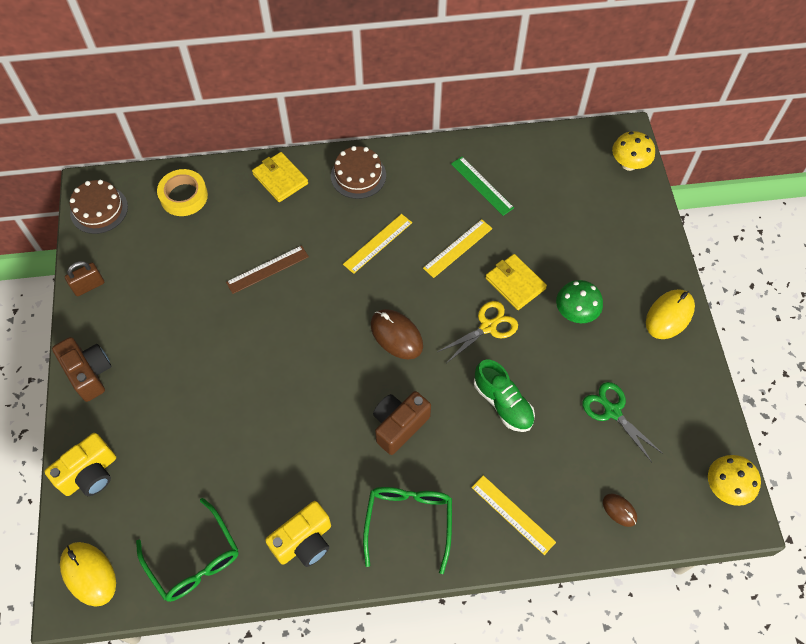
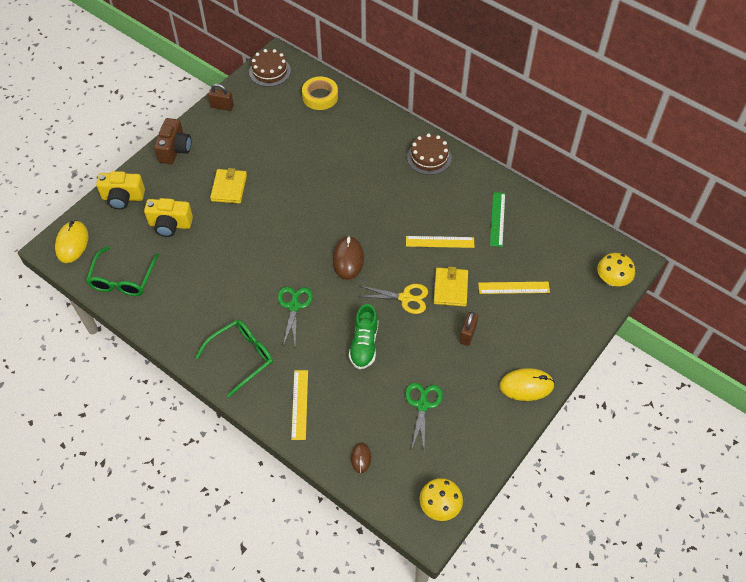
camera: 45 degrees right, 5 degrees down
brown ruler [226,245,309,294] -> none
yellow wallet [252,152,308,202] -> yellow wallet moved to [210,168,247,203]
yellow camera [265,501,331,567] -> yellow camera moved to [144,198,193,237]
yellow ruler [343,214,412,274] -> yellow ruler moved to [478,282,550,294]
brown camera [373,391,431,455] -> green scissors [278,287,313,346]
green mushroom [556,280,603,323] -> brown padlock [460,312,478,346]

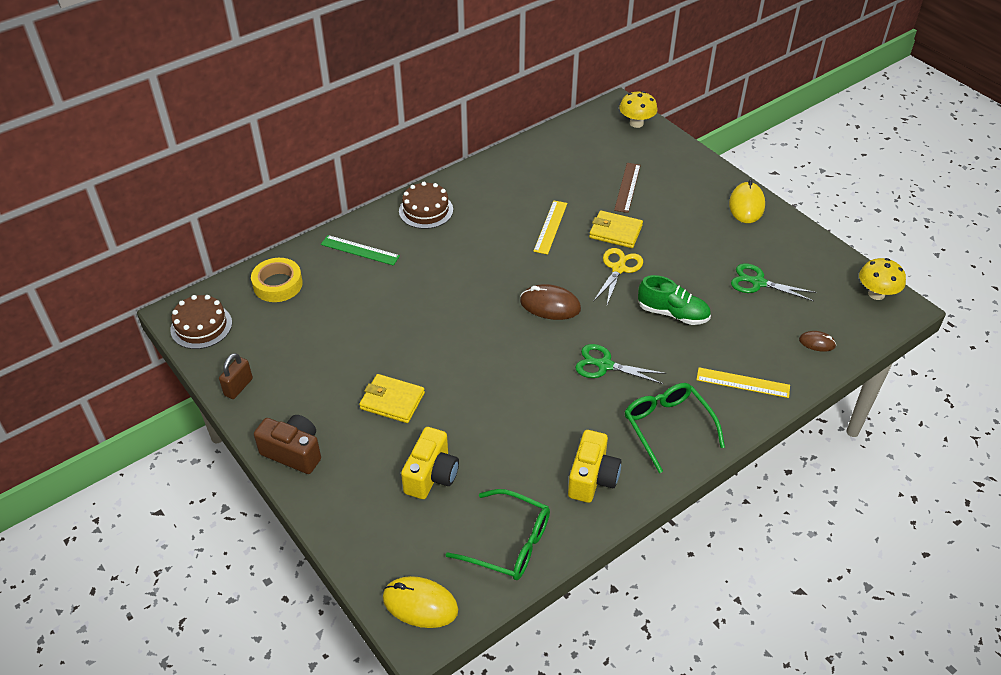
camera: 75 degrees left, 10 degrees down
yellow camera [96,171,145,210] -> yellow camera moved to [568,430,621,503]
brown padlock [460,312,478,346] -> none
yellow ruler [478,282,550,294] -> brown ruler [614,163,641,213]
green ruler [490,192,505,247] -> green ruler moved to [321,235,400,266]

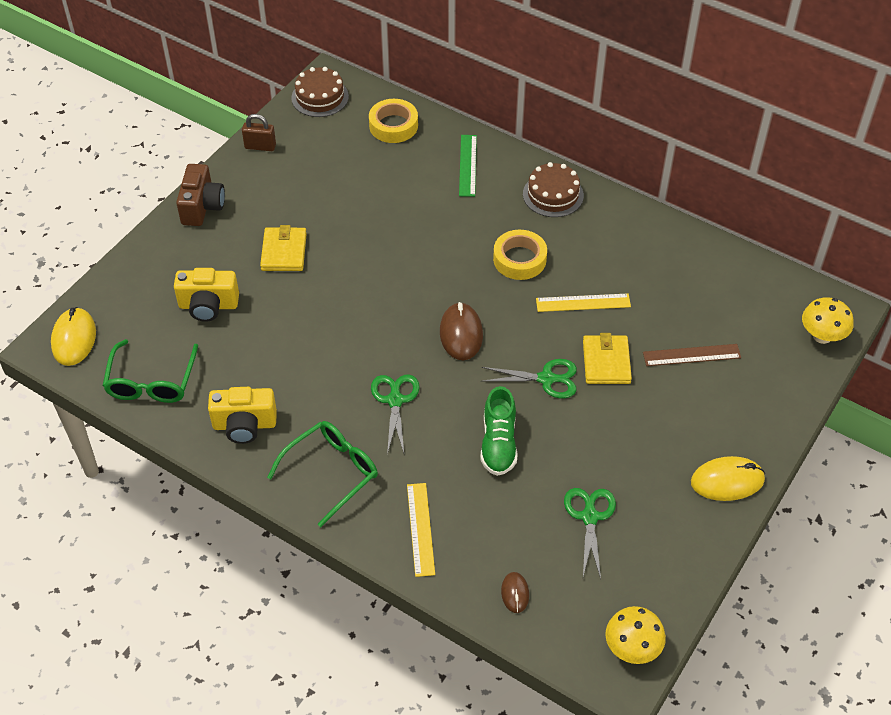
camera: 70 degrees right, 5 degrees up
yellow scissors [593,248,643,305] -> green scissors [481,359,577,398]
none -> yellow tape [493,230,547,280]

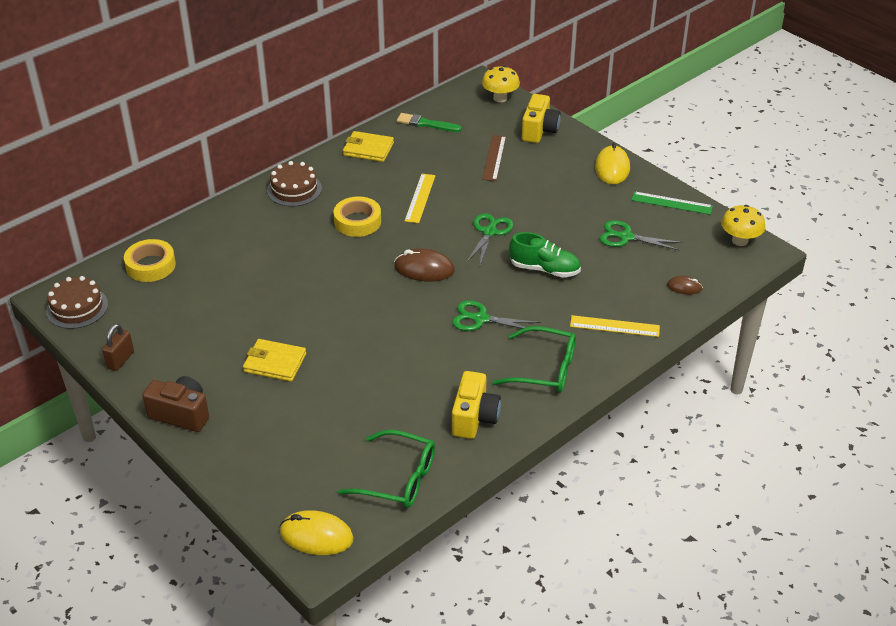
camera: 75 degrees left, 10 degrees down
yellow camera [174,268,239,322] -> yellow camera moved to [522,94,561,143]
green glasses [267,421,378,527] -> green glasses turned 135 degrees clockwise [492,326,576,393]
green ruler [459,135,477,197] -> green ruler moved to [631,191,713,215]
yellow wallet [583,333,632,384] -> yellow wallet moved to [343,131,394,162]
none -> green brush [397,113,462,132]

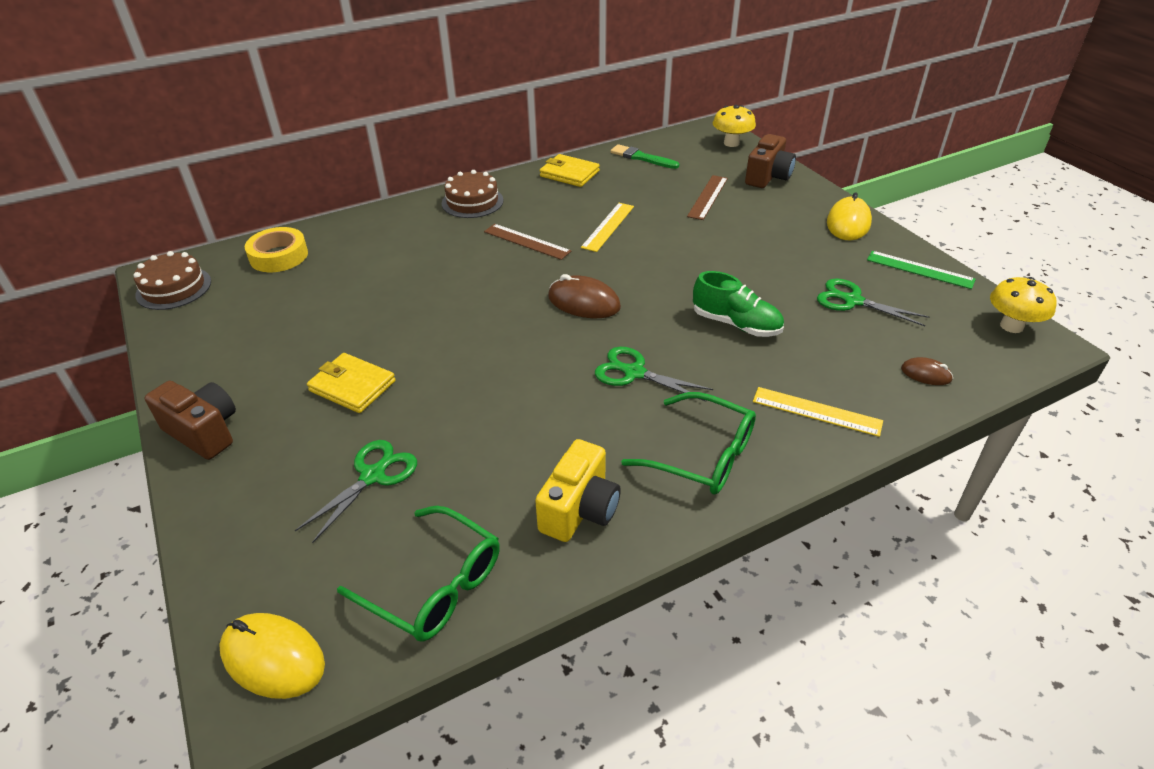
camera: 15 degrees right, 0 degrees up
brown padlock [102,324,134,371] -> none
yellow tape [334,196,381,237] -> brown ruler [484,224,571,260]
green scissors [466,213,513,265] -> green scissors moved to [295,440,417,543]
yellow camera [522,94,561,143] -> brown camera [745,134,796,188]

